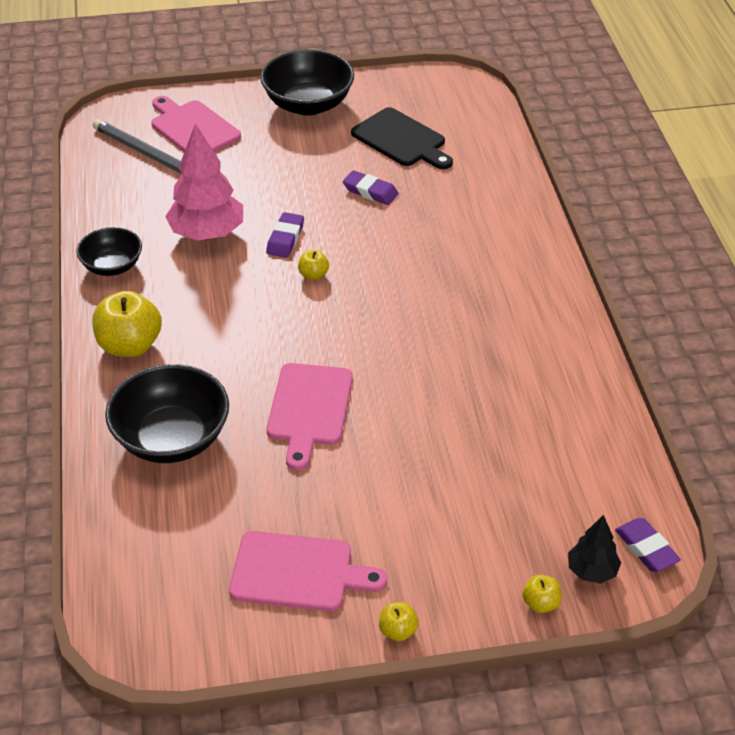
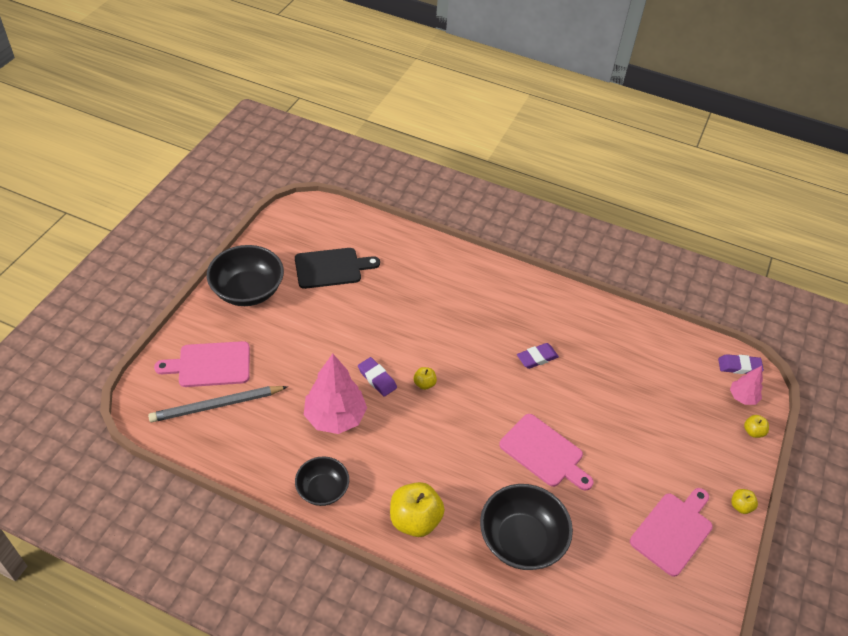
camera: 60 degrees left, 5 degrees up
purple eraser [343,170,399,205] -> purple eraser moved to [517,343,559,369]
black tree [568,515,621,584] -> pink tree [730,366,763,405]

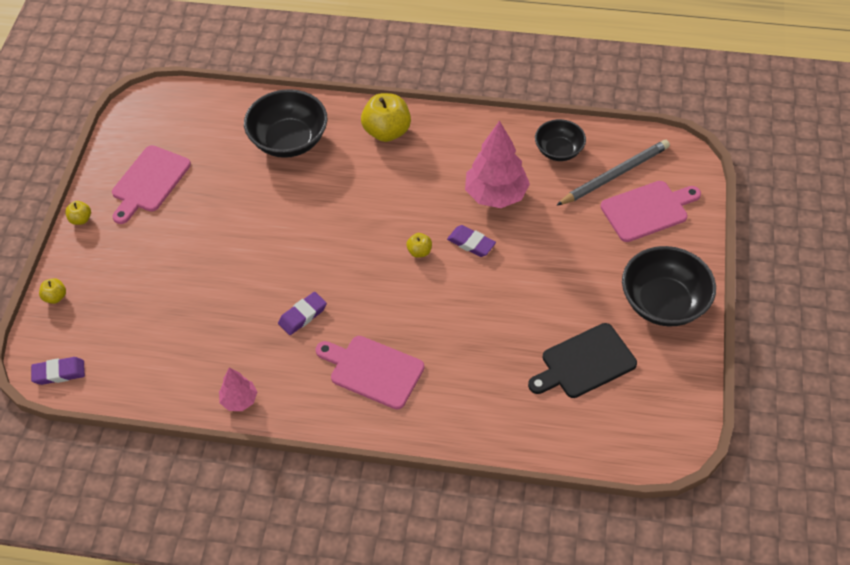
camera: 170 degrees right, 5 degrees up
black bowl [295,456,349,506] -> black bowl moved to [535,119,586,161]
pink cutting board [499,414,594,491] -> pink cutting board moved to [316,336,425,409]
pink tree [730,366,763,405] -> pink tree moved to [219,367,257,411]

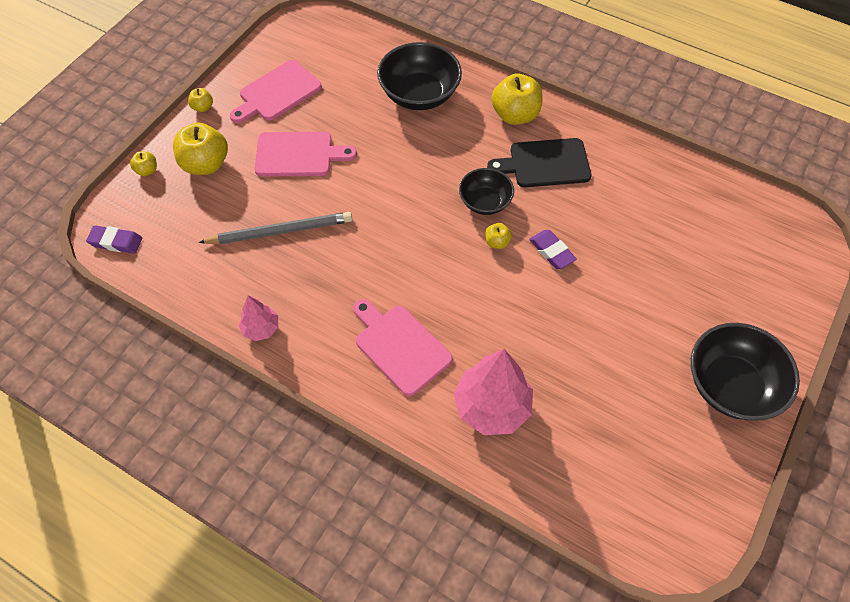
camera: 20 degrees right, 5 degrees up
purple eraser [278,292,327,335] -> none
pink tree [465,120,530,208] -> pink tree moved to [453,349,533,435]
black cutting board [528,323,637,398] -> black cutting board moved to [487,138,591,187]
black bowl [535,119,586,161] -> black bowl moved to [459,168,514,215]
grey pencil [556,140,670,206] -> grey pencil moved to [198,212,352,244]
pink cutting board [601,181,701,242] -> pink cutting board moved to [255,132,357,177]
none -> yellow apple [173,122,228,175]

